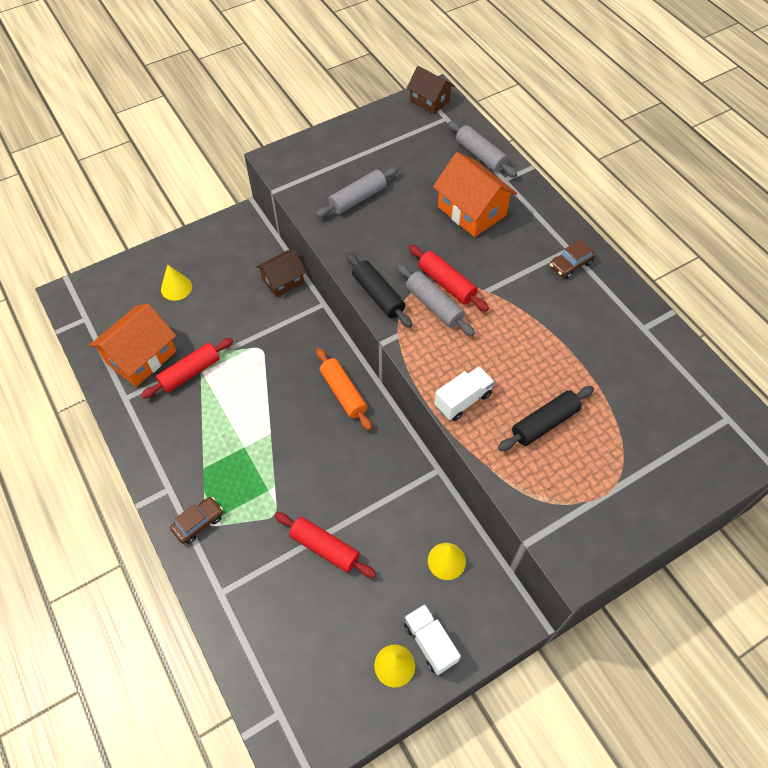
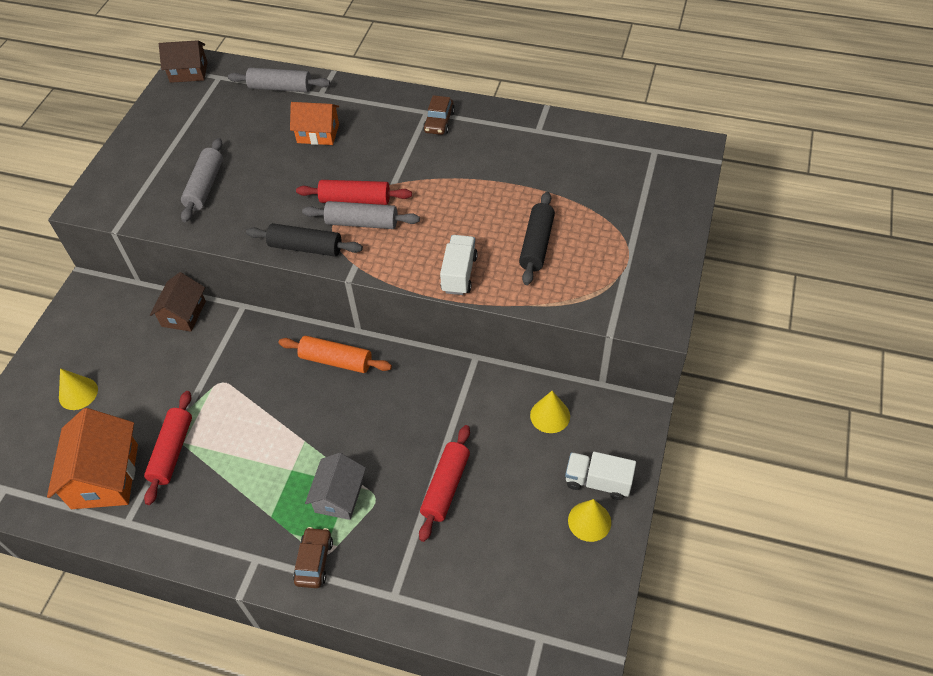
camera: 40 degrees left, 5 degrees down
red rolling pin [274,512,376,578] -> red rolling pin turned 60 degrees counterclockwise [419,425,470,542]
orange house [433,152,517,237] -> orange house [290,102,339,145], size x0.64
none -> grey house [305,453,366,520]

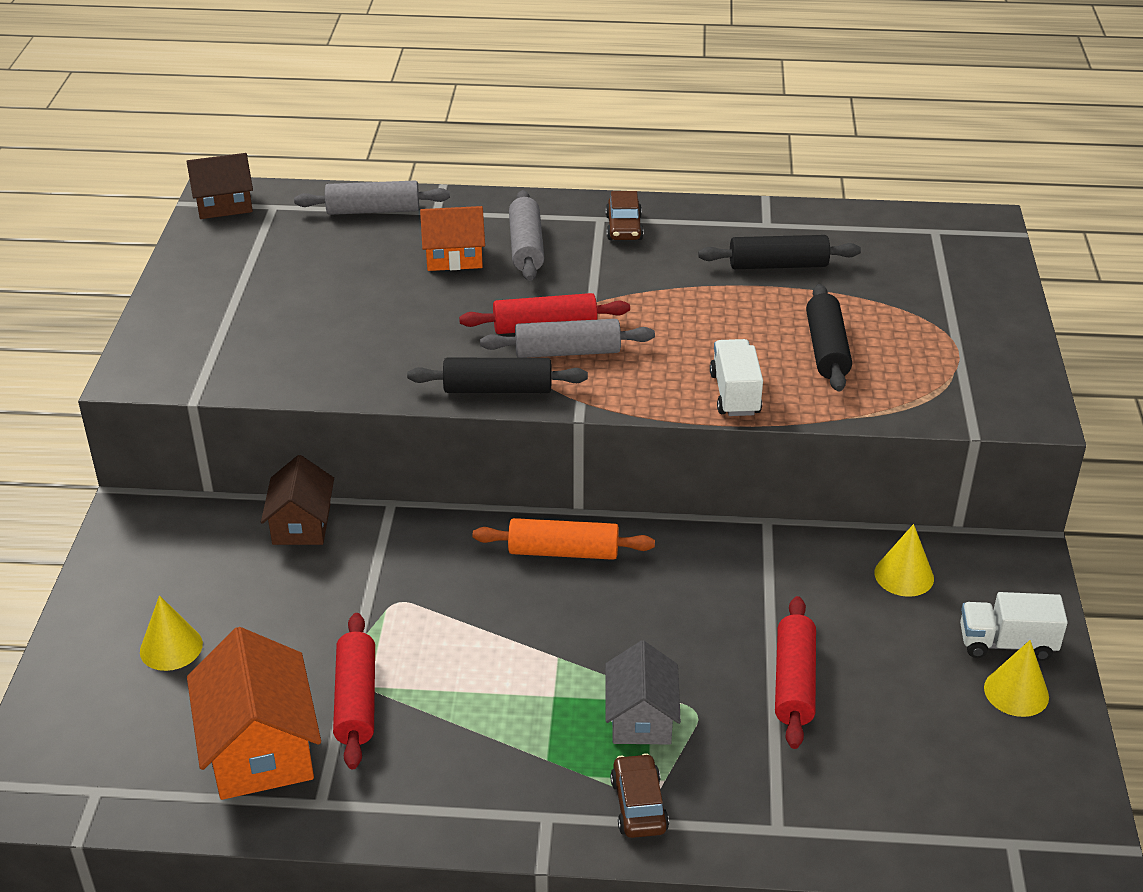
camera: 15 degrees left, 15 degrees down
grey rolling pin [181,138,223,222] -> grey rolling pin moved to [509,190,544,281]
none -> black rolling pin [698,235,861,269]

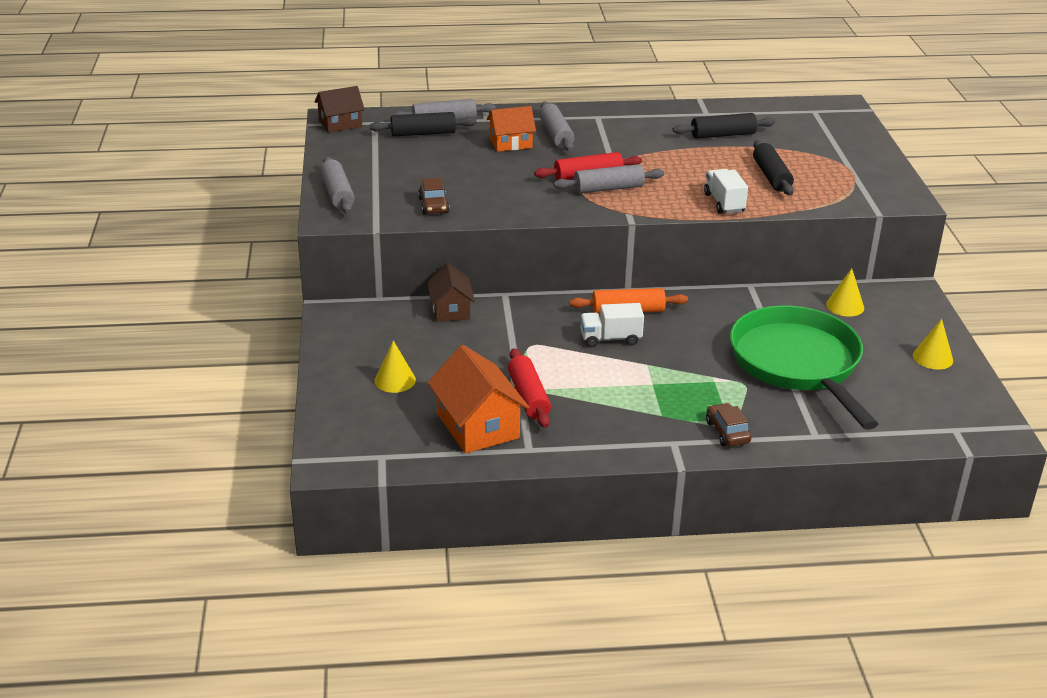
camera: 10 degrees left, 5 degrees down
black rolling pin [407,358,588,393] -> black rolling pin moved to [369,112,477,136]
grey house [605,640,681,744] -> none
brown car [606,191,644,240] -> brown car moved to [418,178,450,215]
red rolling pin [775,596,816,749] -> green pan [730,306,878,430]
white truck [960,592,1068,661] -> white truck moved to [580,303,644,347]
none -> grey rolling pin [320,157,355,213]

